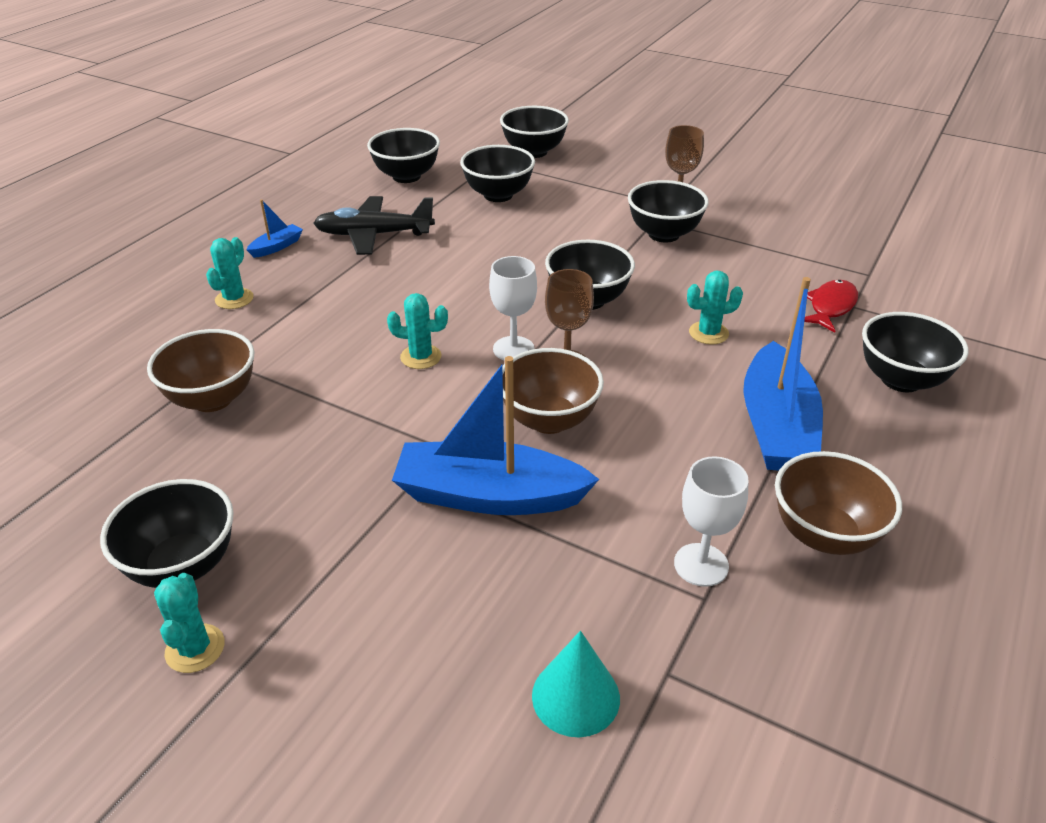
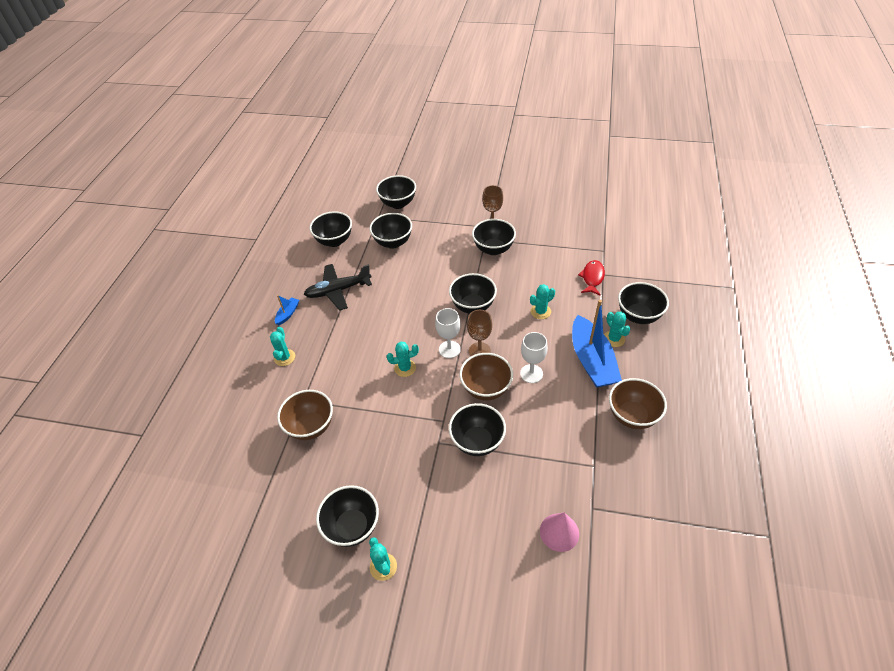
camera: 15 degrees left, 10 degrees up
blue boat [392,356,599,515] -> black bowl [449,403,506,456]
turquoise cone [532,631,620,737] -> pink cone [540,512,579,552]
white goblet [674,456,749,587] -> white goblet moved to [520,332,548,383]
none -> turquoise cactus [604,312,630,347]

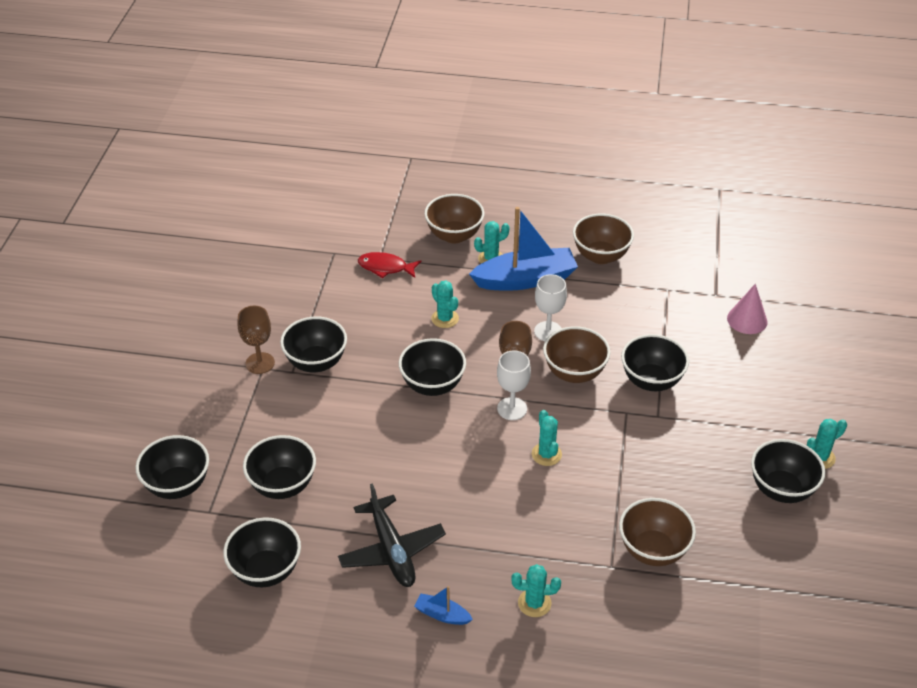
camera: 95 degrees left, 5 degrees down
black bowl [618,282,669,324] -> brown bowl [424,194,484,243]

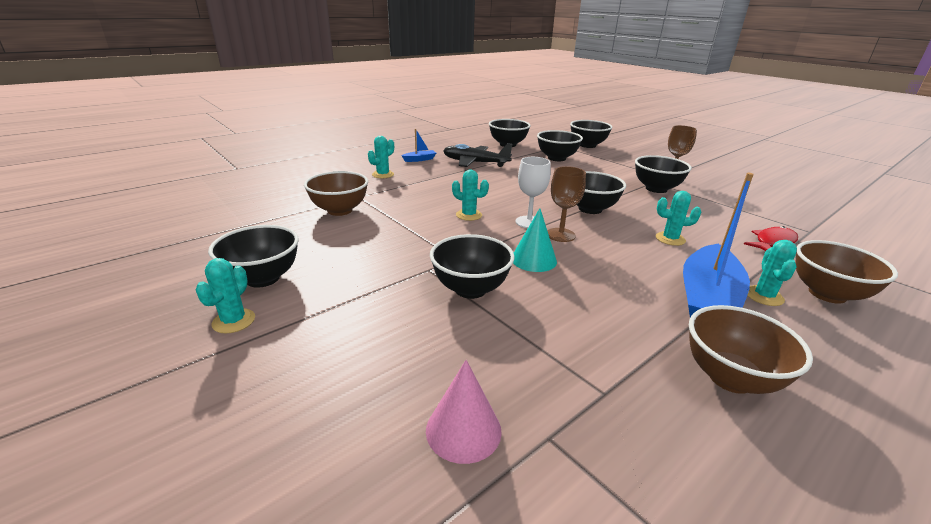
camera: 130 degrees right, 15 degrees down
white goblet [534,274,567,341] -> none
brown bowl [543,326,610,383] -> turquoise cone [513,208,557,272]

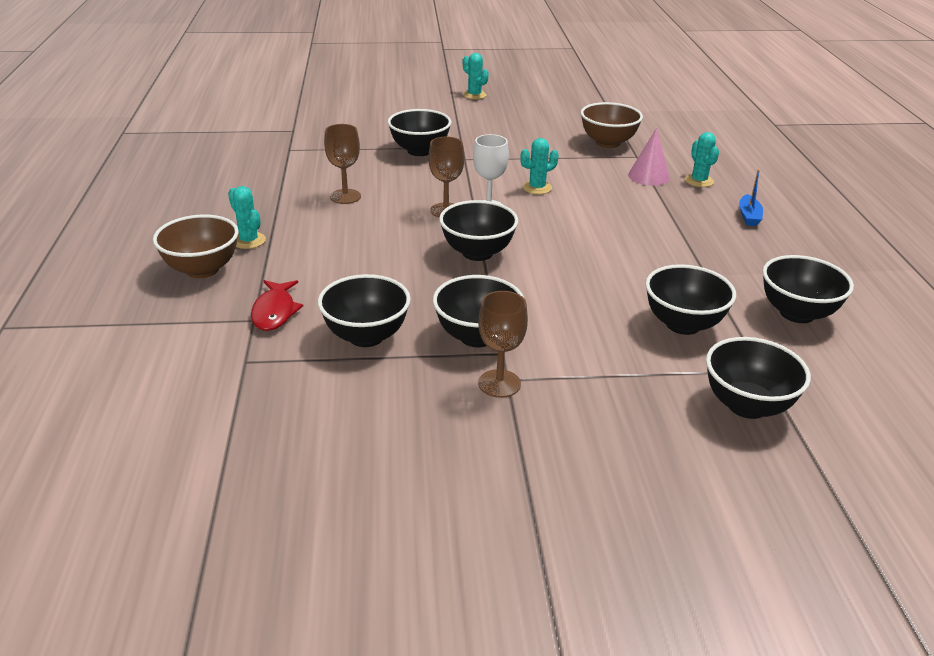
camera: 125 degrees right, 5 degrees up
black bowl [208,225,299,287] -> black bowl moved to [318,274,411,347]
pink cone [426,360,502,464] -> pink cone moved to [628,128,670,186]
black plane [443,143,512,167] -> none
turquoise cone [513,208,557,272] -> none
turquoise cactus [656,191,701,246] -> none
blue boat [683,173,754,317] -> none
brown bowl [689,305,813,394] -> none
none -> brown goblet [324,124,361,204]

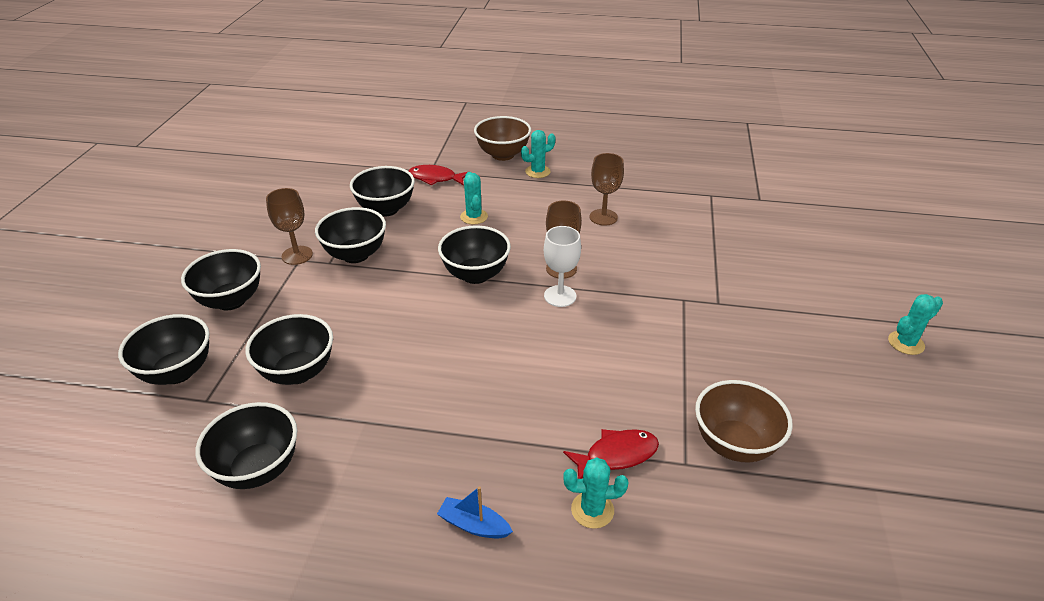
camera: 105 degrees right, 5 degrees up
black bowl [388,109,451,156] -> black bowl moved to [181,249,261,310]
turquoise cactus [520,138,559,194] -> turquoise cactus moved to [460,172,488,224]
pink cone [628,128,670,186] -> red fish [563,429,659,479]

